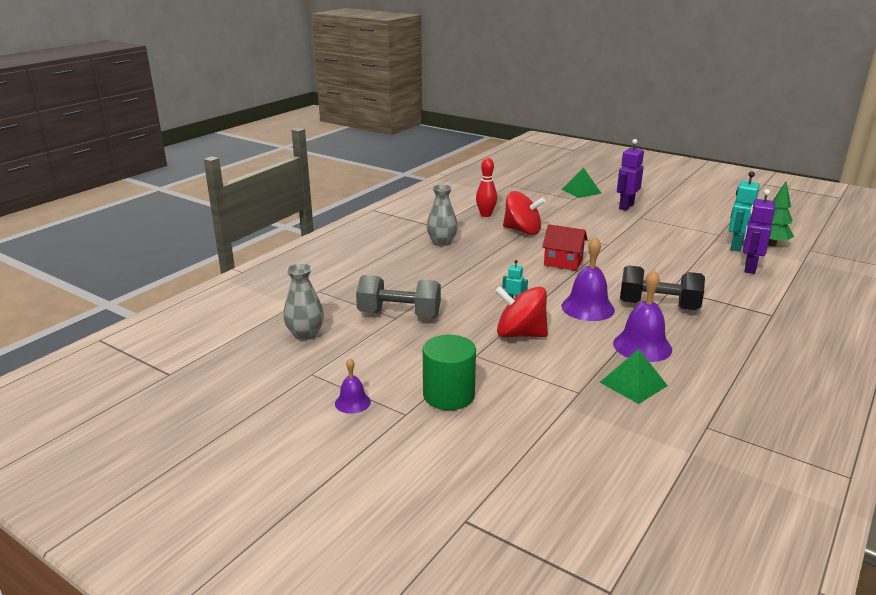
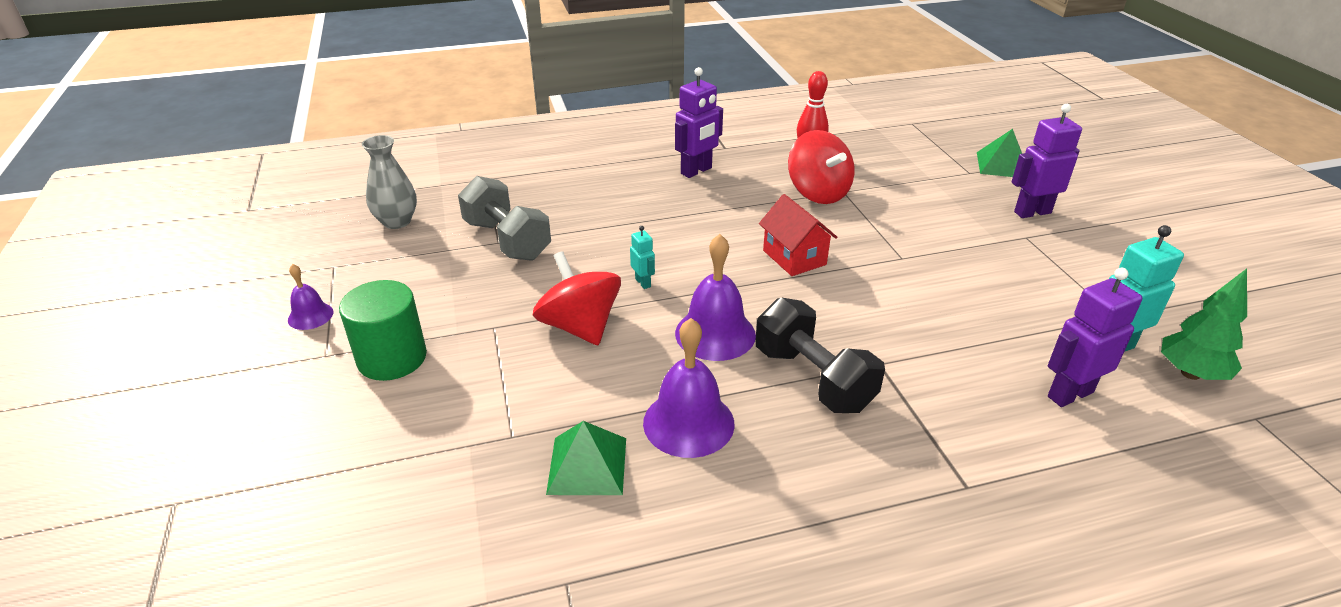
camera: 40 degrees right, 10 degrees up
grey vase [427,185,458,246] -> purple robot [675,67,723,178]

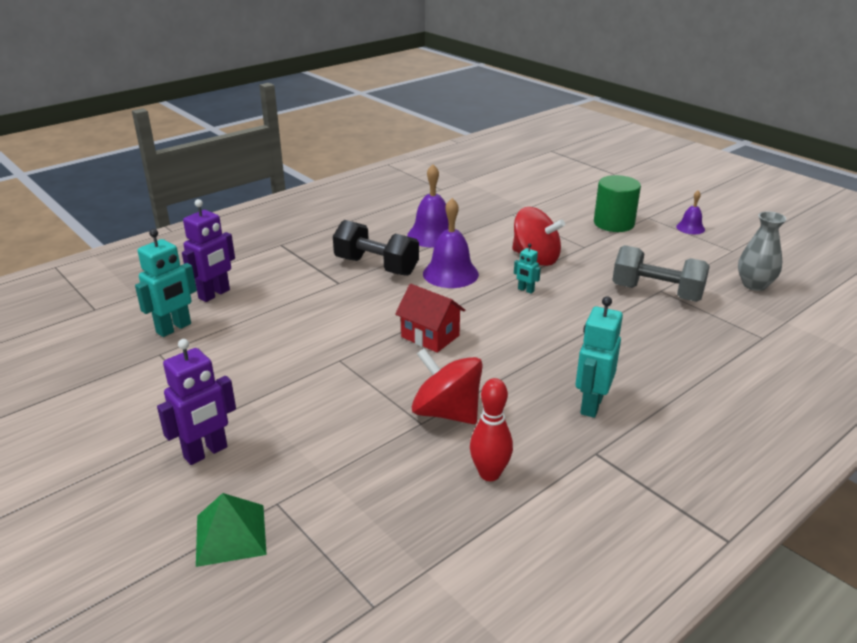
camera: 155 degrees right, 5 degrees down
green pyramid [546,421,626,495] -> none
purple robot [675,67,723,178] -> turquoise robot [576,297,623,418]
green tree [1161,269,1247,380] -> none

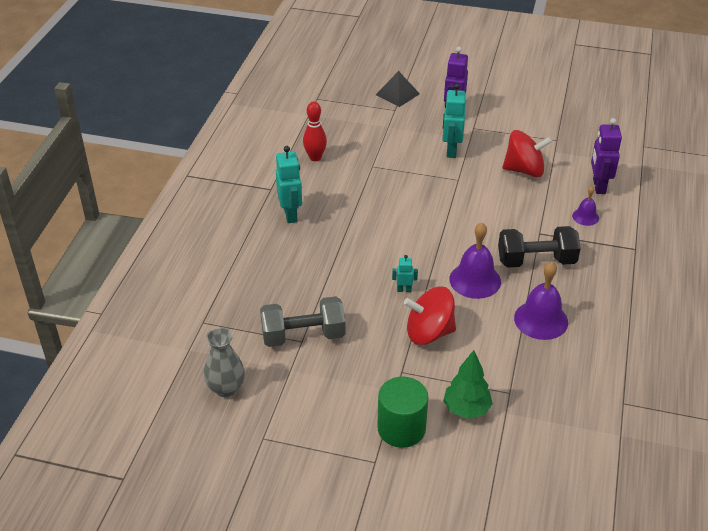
camera: 145 degrees right, 10 degrees up
turquoise robot [135,229,197,337] -> turquoise robot moved to [443,84,466,158]
green pyramid [196,493,267,567] -> black pyramid [376,71,420,107]
red house [395,284,465,353] -> none
red spinning top [412,348,483,424] -> red spinning top moved to [503,130,552,177]
purple bell [676,190,705,234] -> purple bell moved to [572,186,599,226]
none -> green tree [443,350,493,419]

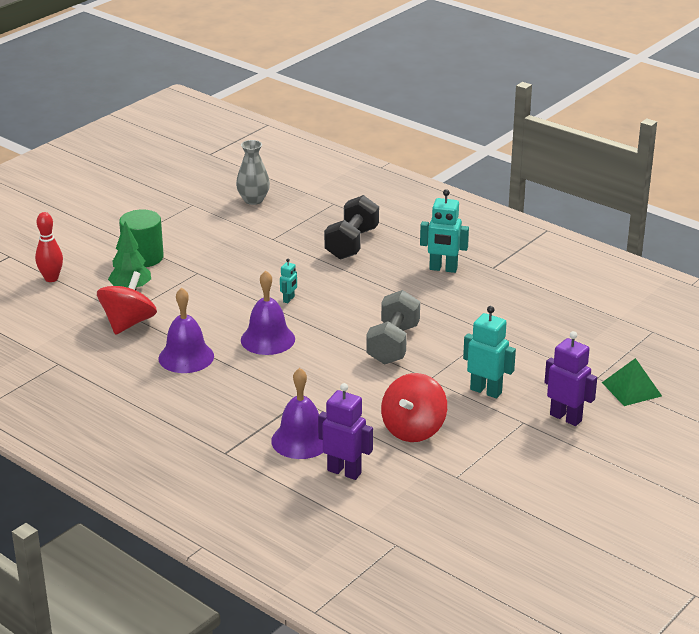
camera: 115 degrees right, 10 degrees down
grey dumbbell [260,296,346,347] -> grey dumbbell moved to [366,290,420,365]
red bowling pin [303,101,327,161] -> red bowling pin moved to [35,212,63,282]
black pyramid [376,71,420,107] -> green pyramid [602,358,662,406]
red spinning top [404,286,456,345] -> red spinning top moved to [97,271,157,335]
black dumbbell [498,226,581,268] -> black dumbbell moved to [324,195,379,260]
purple bell [572,186,599,226] -> purple bell [271,368,323,459], size x1.81

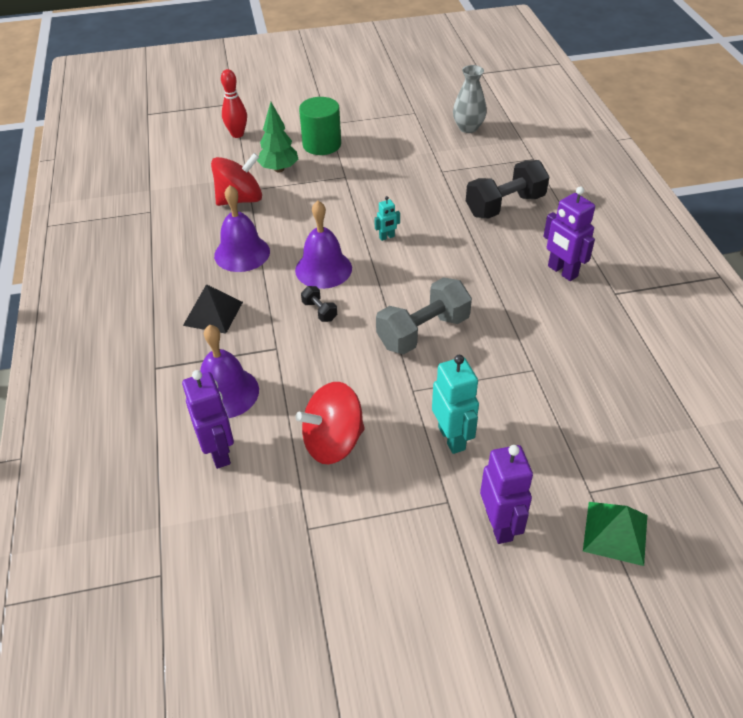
camera: 40 degrees right, 15 degrees up
turquoise robot [420,189,469,273] -> purple robot [543,186,595,281]
none -> black pyramid [183,284,243,334]
none -> black dumbbell [301,286,337,322]

